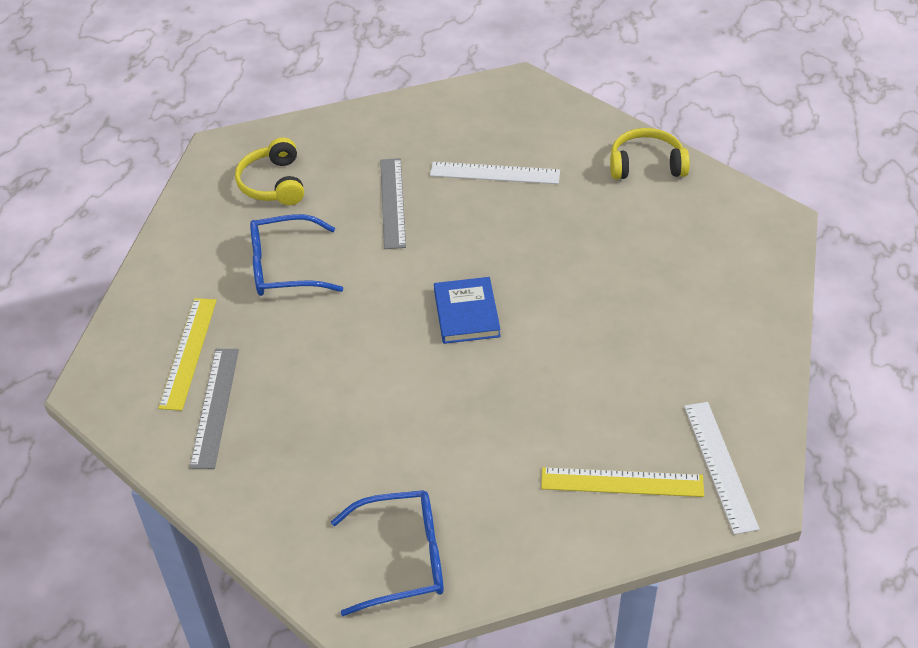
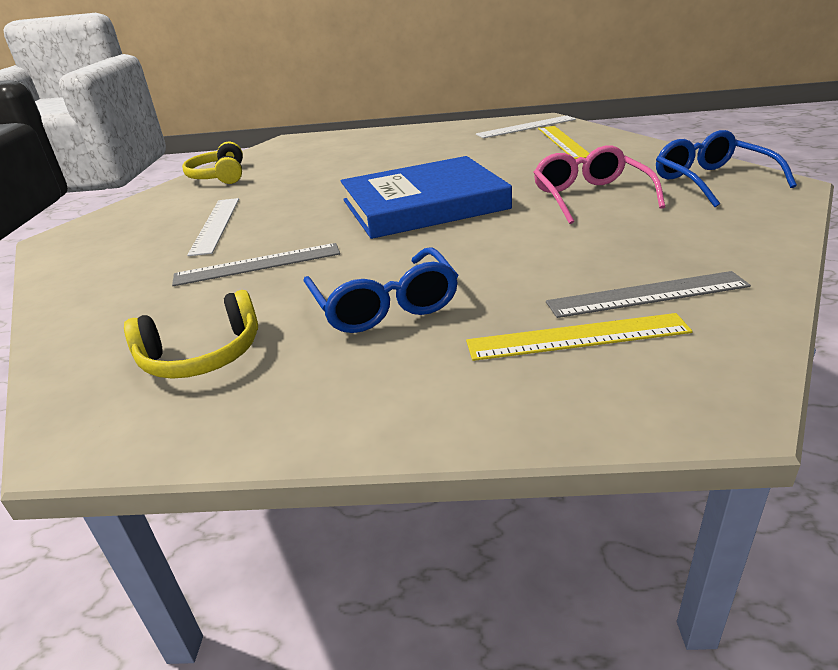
camera: 100 degrees left, 15 degrees down
blue book [434,277,501,344] -> blue book [341,156,512,239], size x1.97
none -> pink glasses [533,146,665,224]

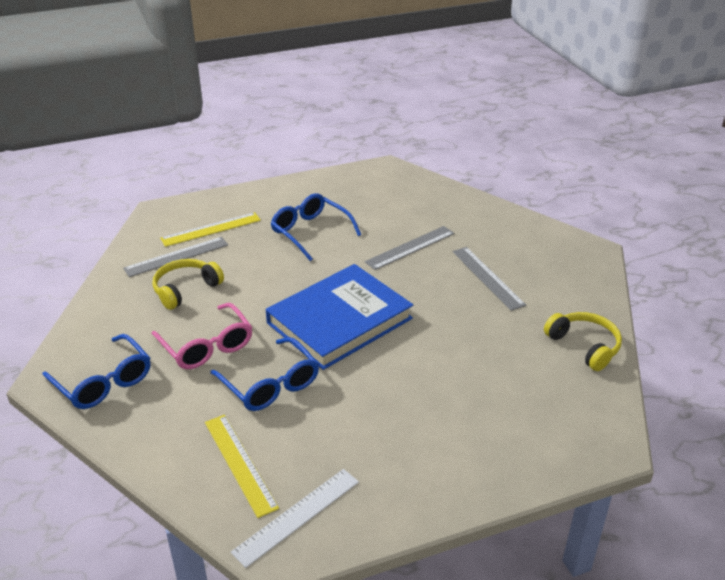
camera: 155 degrees right, 5 degrees up
yellow headphones [124,290,258,379] -> yellow headphones moved to [152,259,224,310]
white ruler [187,198,239,256] -> grey ruler [452,247,526,311]
none -> blue glasses [210,337,319,411]

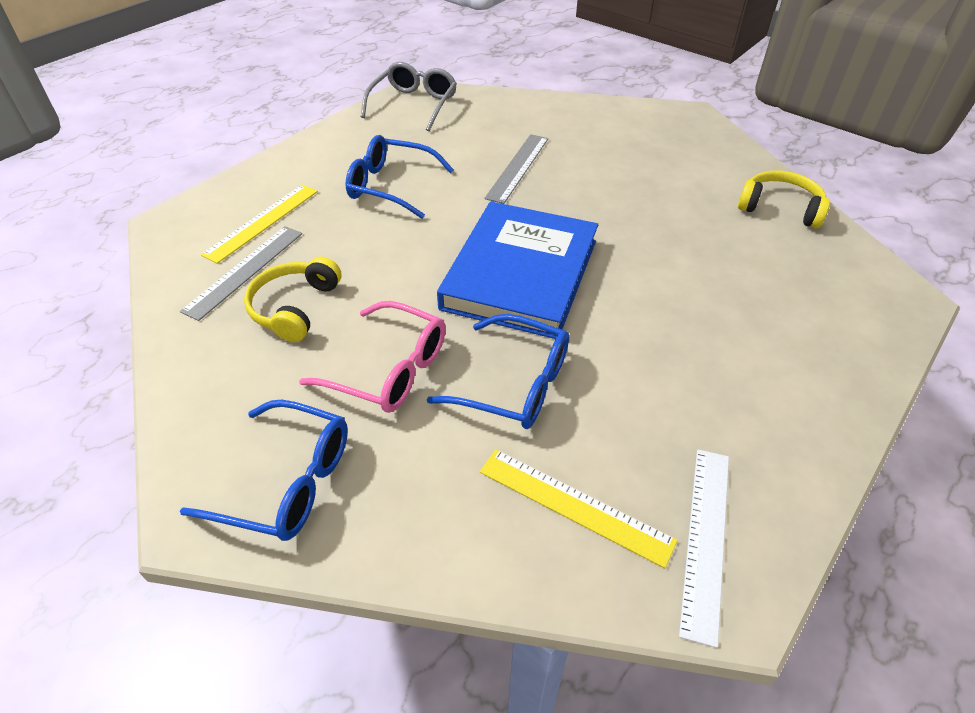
camera: 30 degrees left, 10 degrees up
grey ruler [452,247,526,311] -> none
none -> grey glasses [361,62,457,131]

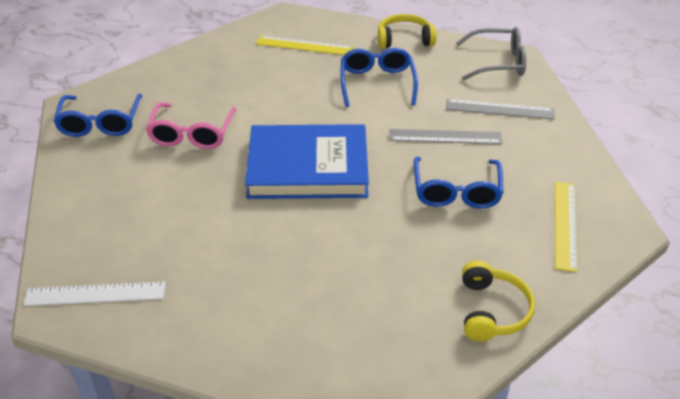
camera: 70 degrees right, 5 degrees down
grey ruler [180,226,302,321] -> grey ruler moved to [446,99,555,120]
yellow headphones [244,257,341,342] -> yellow headphones moved to [378,14,437,48]
blue glasses [427,314,569,429] -> blue glasses moved to [414,157,504,209]
yellow ruler [480,449,678,568] -> yellow ruler moved to [555,182,577,272]

